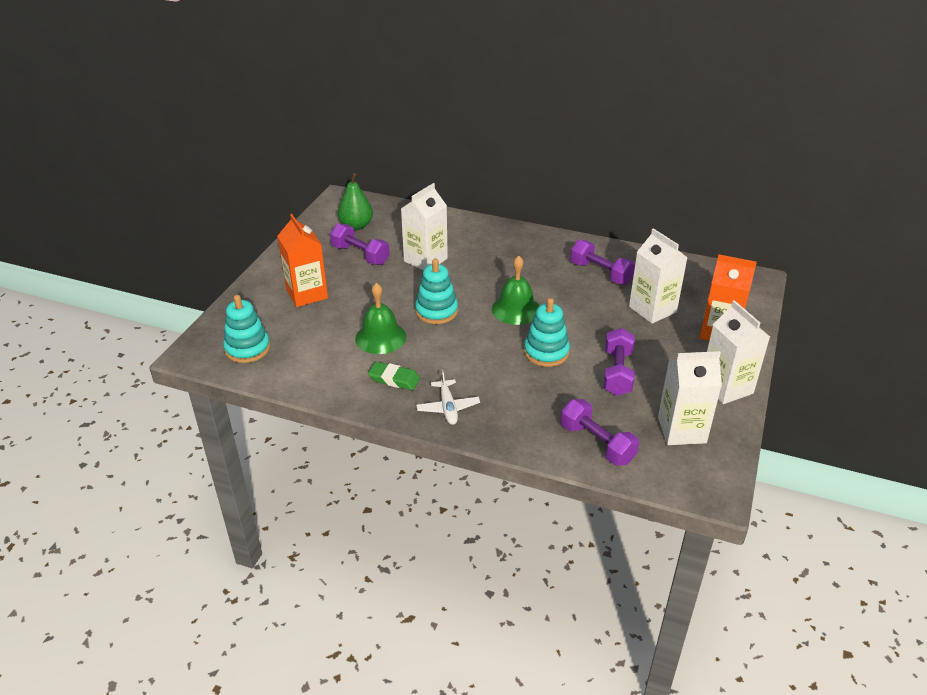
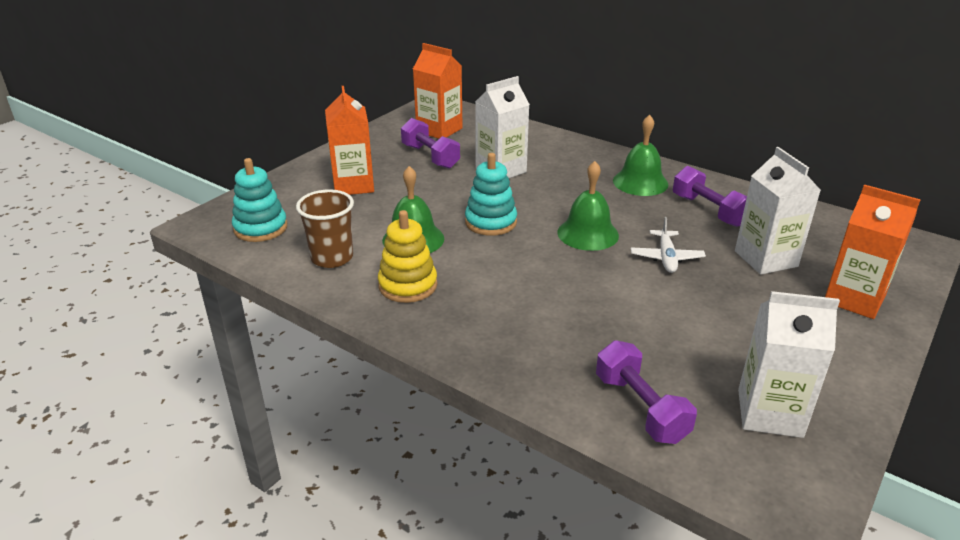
camera: 15 degrees right, 5 degrees down
green pear [338,173,373,230] -> orange carton [413,43,463,139]
green eraser [368,362,420,390] -> yellow stacking toy [378,210,437,303]
white plane [416,370,480,425] -> white plane moved to [631,217,706,273]
turquoise stacking toy [524,298,570,367] -> none
purple dumbbell [603,328,635,396] -> none
white carton [707,300,770,404] -> none
none -> brown cup [296,189,354,268]
none -> green bell [613,115,668,196]

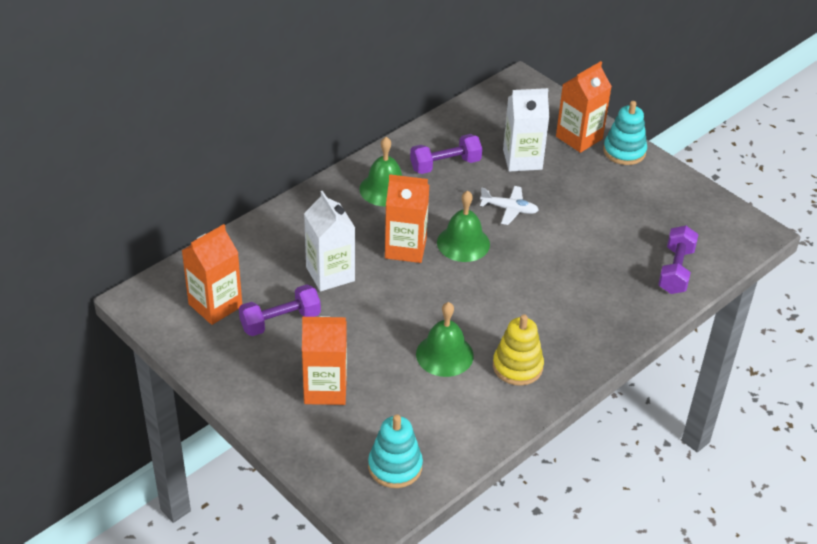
camera: 80 degrees left, 10 degrees up
brown cup [296,189,354,268] -> none
turquoise stacking toy [465,153,517,236] -> turquoise stacking toy moved to [603,101,647,165]
purple dumbbell [596,340,697,444] -> purple dumbbell turned 60 degrees counterclockwise [658,226,699,294]
white carton [738,291,840,438] -> none
none -> orange carton [385,174,429,263]

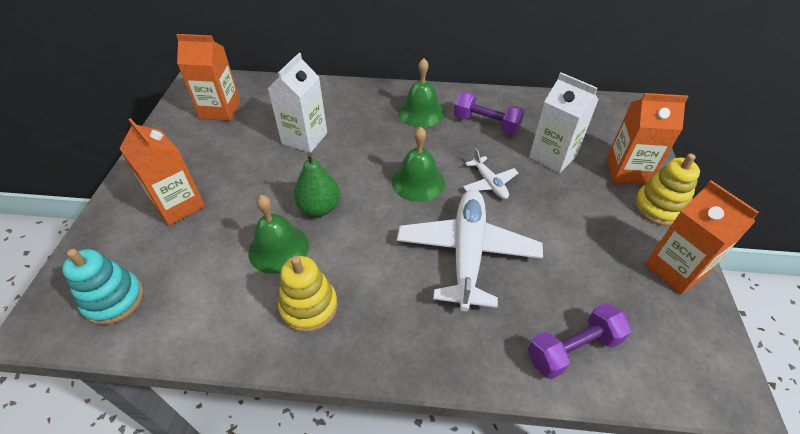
camera: 50 degrees right, 5 degrees up
purple dumbbell [239,285,321,336] -> none
orange carton [385,174,429,263] -> orange carton moved to [645,180,759,295]
turquoise stacking toy [603,101,647,165] -> yellow stacking toy [634,154,700,226]
none -> green pear [293,152,341,217]
none -> white plane [397,189,543,311]

